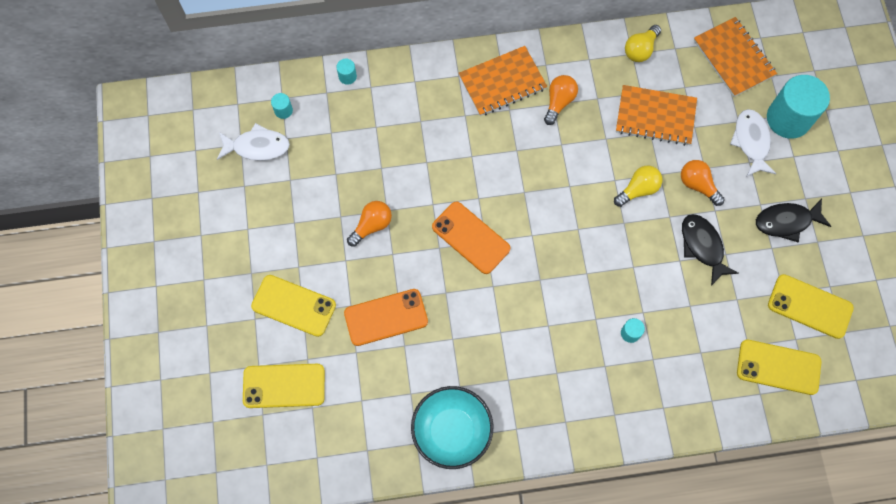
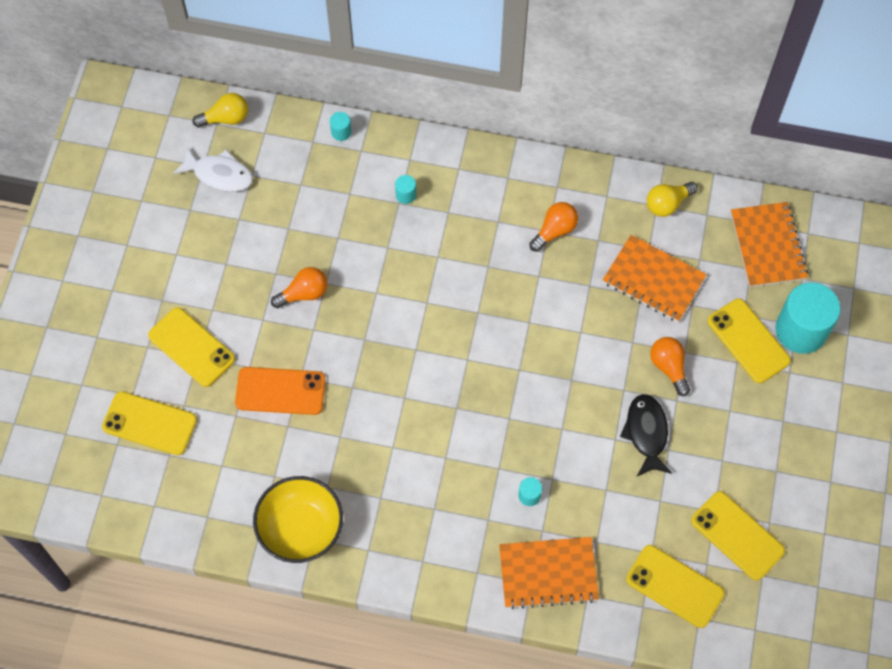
camera: 20 degrees right, 5 degrees down
turquoise cylinder [271,93,293,119] -> turquoise cylinder moved to [395,175,416,204]
turquoise bowl [411,386,493,469] -> yellow bowl [253,476,343,563]
orange phone [432,201,511,274] -> none
orange notebook [459,46,547,116] -> orange notebook moved to [499,537,599,609]
yellow light bulb [614,166,662,207] -> yellow light bulb moved to [193,93,248,128]
white fish [730,109,776,177] -> yellow phone [708,299,791,383]
black fish [756,199,831,242] -> none

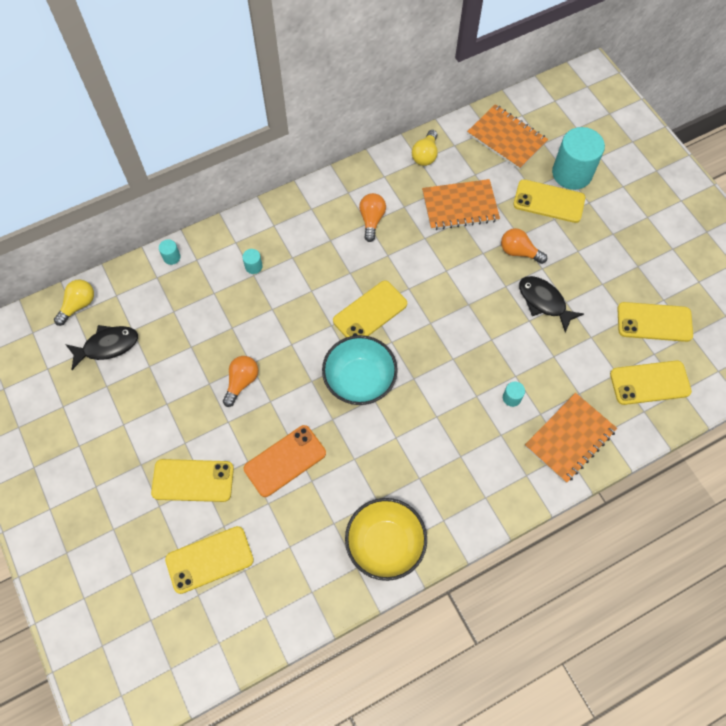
camera: 40 degrees left, 0 degrees up
white fish [173,147,253,192] -> black fish [65,325,138,370]
none -> turquoise bowl [322,335,398,405]
none -> yellow phone [333,280,407,337]

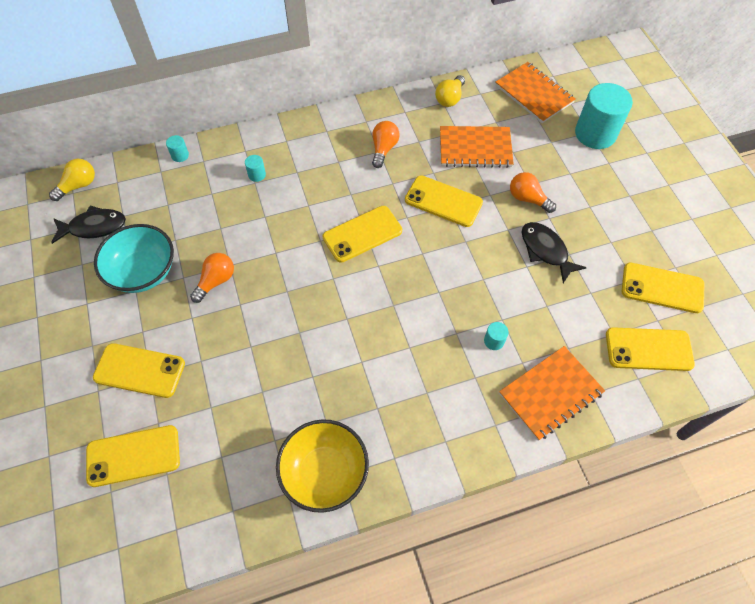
camera: 10 degrees right, 5 degrees down
orange phone [244,425,326,497] -> none
turquoise bowl [322,335,398,405] -> turquoise bowl moved to [94,224,174,293]
yellow phone [513,179,585,223] -> yellow phone moved to [405,175,483,227]

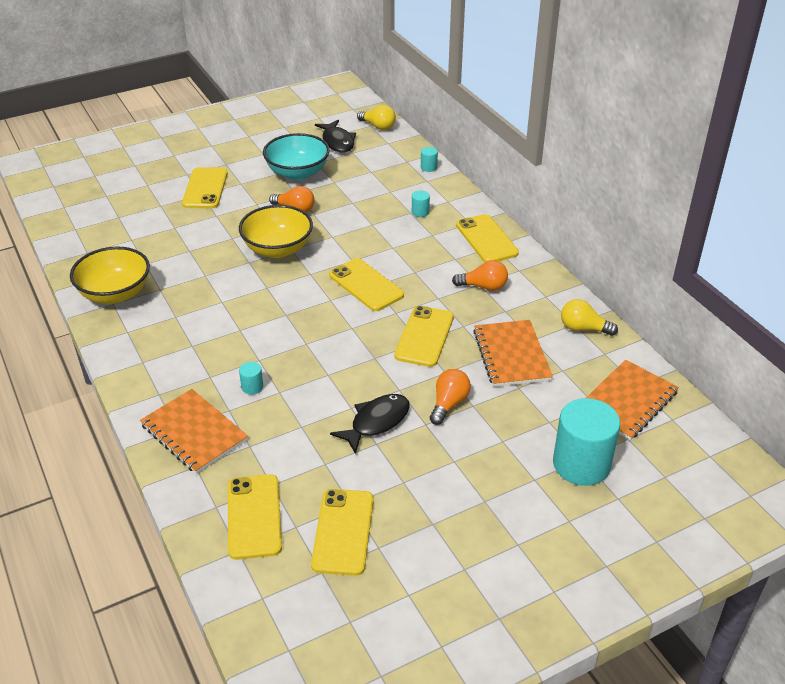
camera: 80 degrees right, 20 degrees down
yellow phone [86,425,180,487] -> yellow phone moved to [456,214,519,262]
none -> yellow bowl [239,205,313,258]

